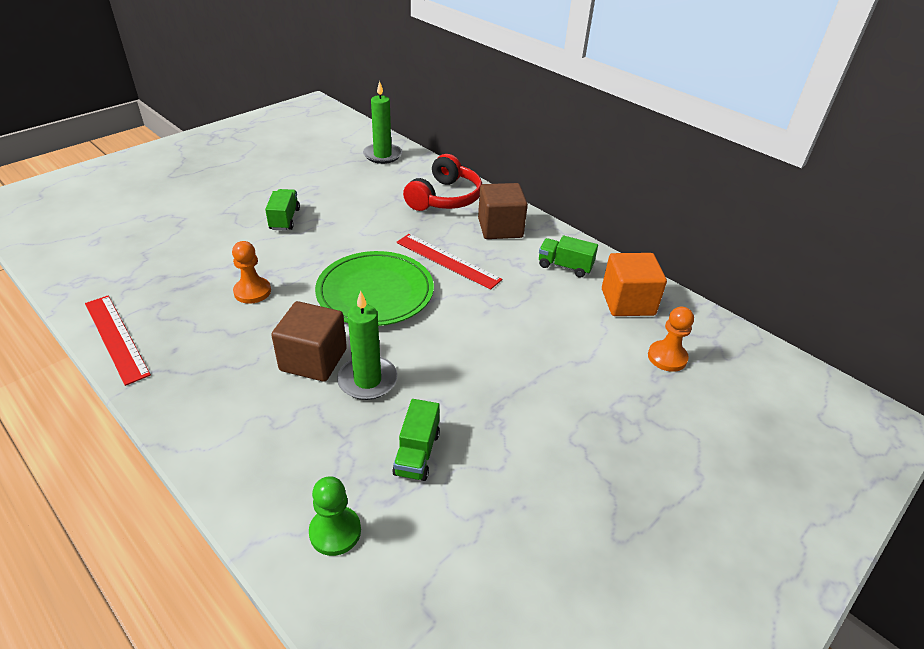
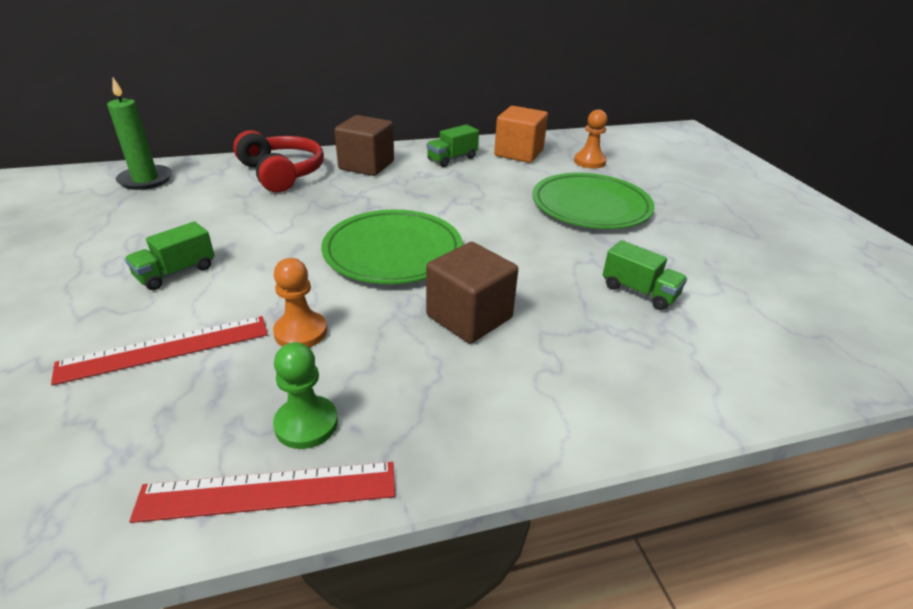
camera: 60 degrees left, 5 degrees down
green truck [265,189,300,230] -> green truck turned 75 degrees counterclockwise [125,221,215,290]
green pawn [309,476,361,556] -> green pawn moved to [273,342,338,449]
green candle [337,291,398,400] -> none
red ruler [396,234,502,290] -> red ruler moved to [51,316,268,385]
none -> green plate [532,173,654,229]

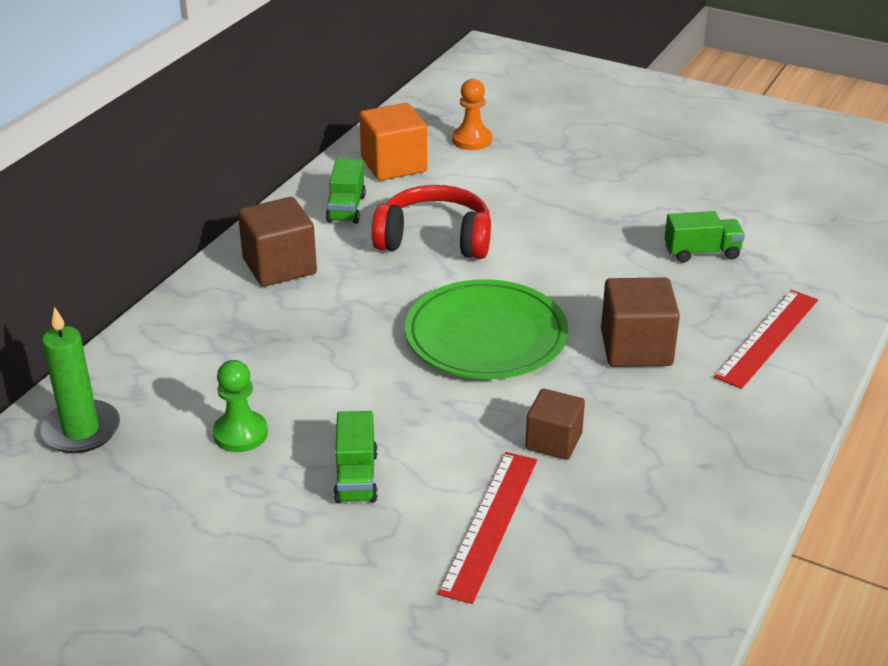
camera: 45 degrees left, 0 degrees up
red ruler [129,462,395,523] -> red ruler moved to [714,290,818,389]
red headphones [233,130,324,193] -> red headphones moved to [372,185,491,259]
orange pawn [273,258,327,347] -> brown cube [525,389,585,460]
green pawn [273,342,338,449] -> green pawn moved to [213,360,268,452]
green plate [532,173,654,229] -> none

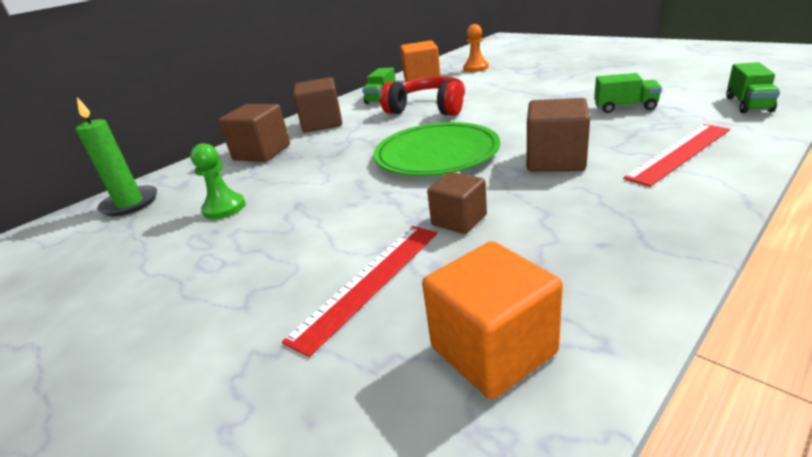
camera: 20 degrees right, 5 degrees down
green truck [334,411,378,503] -> green truck moved to [726,62,780,113]
none -> brown cube [219,104,290,162]
none -> orange cube [422,241,563,399]

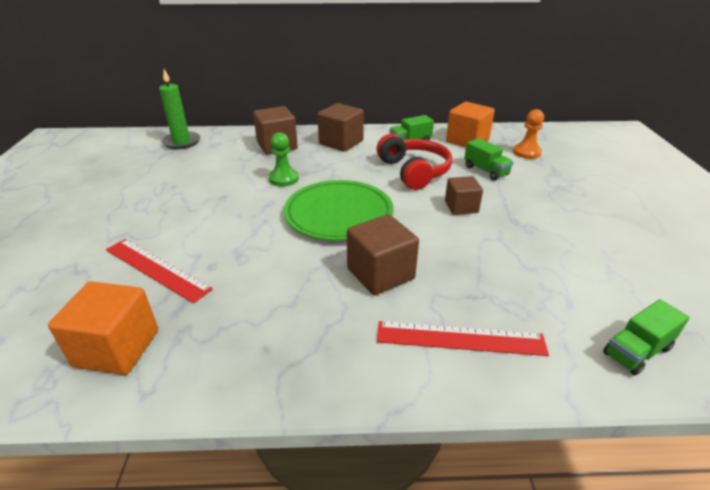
camera: 40 degrees right, 5 degrees up
green pawn [190,143,245,219] -> green pawn moved to [269,132,299,187]
red ruler [282,226,437,357] -> red ruler turned 45 degrees clockwise [106,239,213,303]
brown cube [427,172,487,234] -> brown cube moved to [445,176,483,215]
green truck [594,73,662,113] -> green truck moved to [464,138,513,180]

